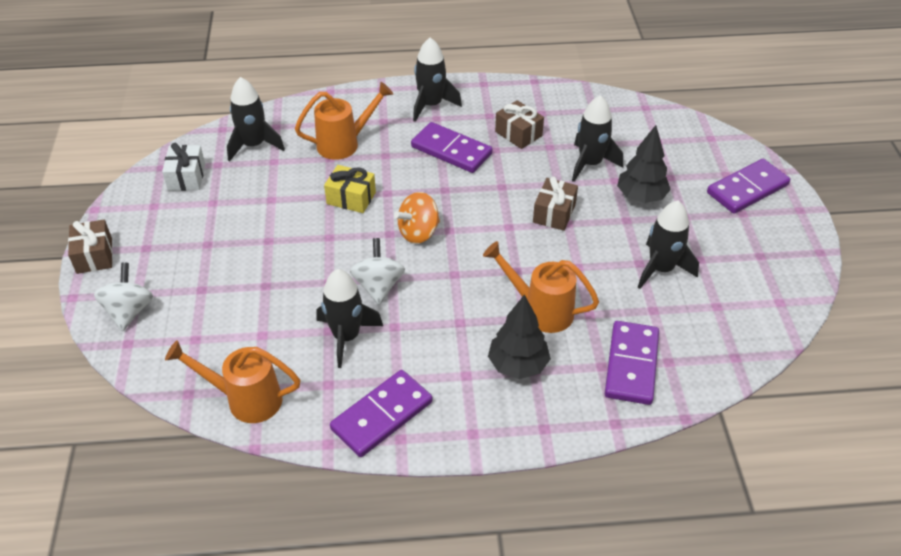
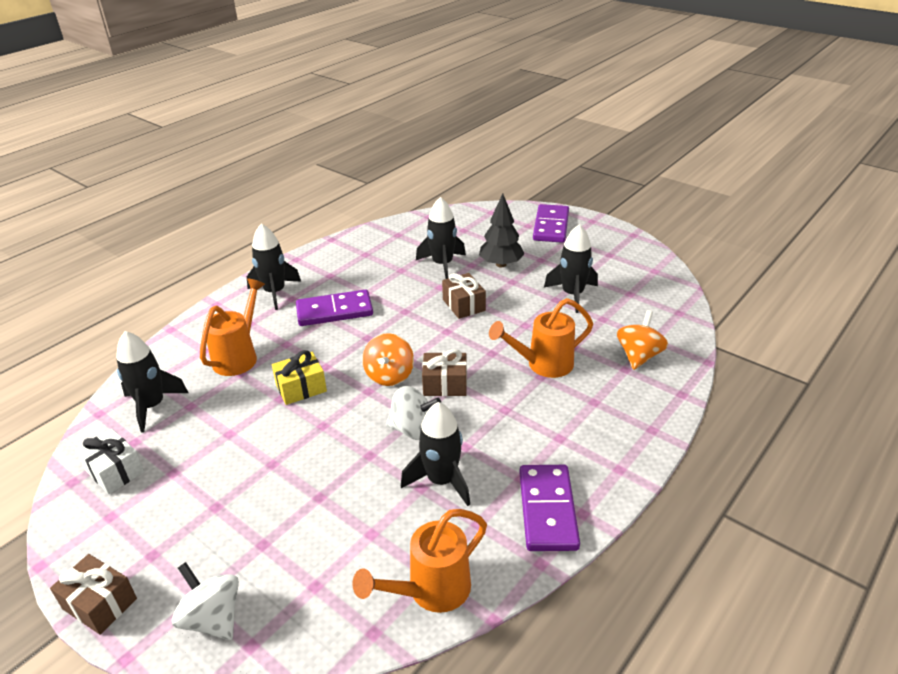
camera: 45 degrees left, 10 degrees down
white spinning top [350,238,405,305] -> white spinning top turned 150 degrees clockwise [386,386,441,440]
black tree [488,294,551,379] -> none
brown gift [495,100,544,149] -> brown gift moved to [422,349,467,396]
purple domino [605,321,659,405] -> orange spinning top [617,310,668,370]

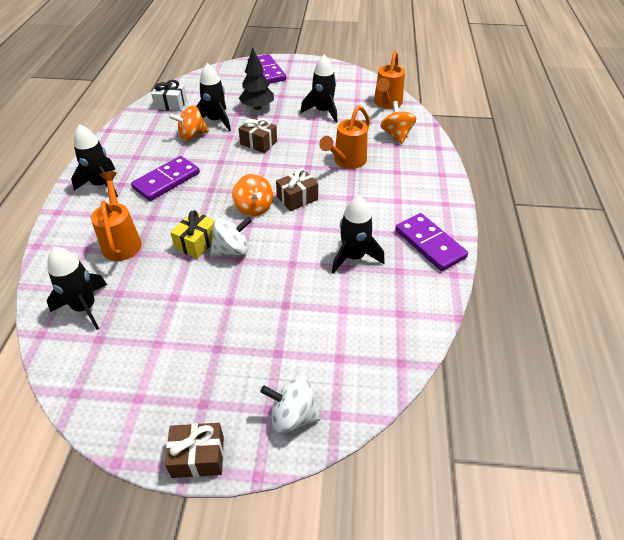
camera: 35 degrees left, 10 degrees up
white gift [76,429,144,494] -> white gift moved to [151,80,187,111]
orange watering can [352,509,487,613] -> orange watering can moved to [374,51,405,109]
white spinning top [386,386,441,440] -> white spinning top moved to [210,217,252,256]
none -> orange spinning top [169,106,209,141]

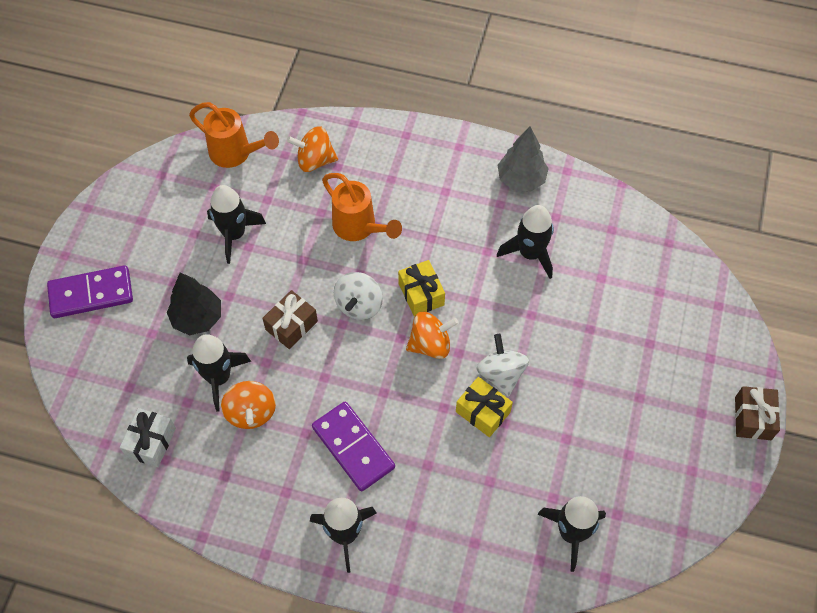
camera: 80 degrees left, 15 degrees up
orange watering can [91,172,142,261] -> none
white spinning top [260,377,321,433] -> white spinning top moved to [334,272,383,320]
brown gift [276,168,318,211] -> yellow gift [398,260,445,317]
purple domino [395,213,468,271] -> grey tree [497,127,549,191]

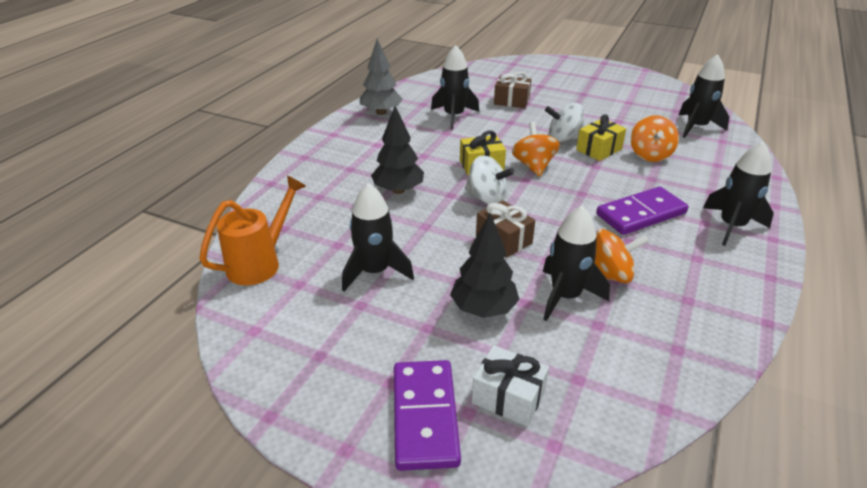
camera: 80 degrees left, 25 degrees down
white gift [120,408,176,467] -> white gift moved to [472,345,549,426]
orange spinning top [287,126,338,172] -> orange spinning top moved to [631,115,679,162]
orange watering can [322,173,402,241] -> black tree [371,106,424,194]
brown gift [735,386,780,440] -> brown gift moved to [494,72,532,108]

